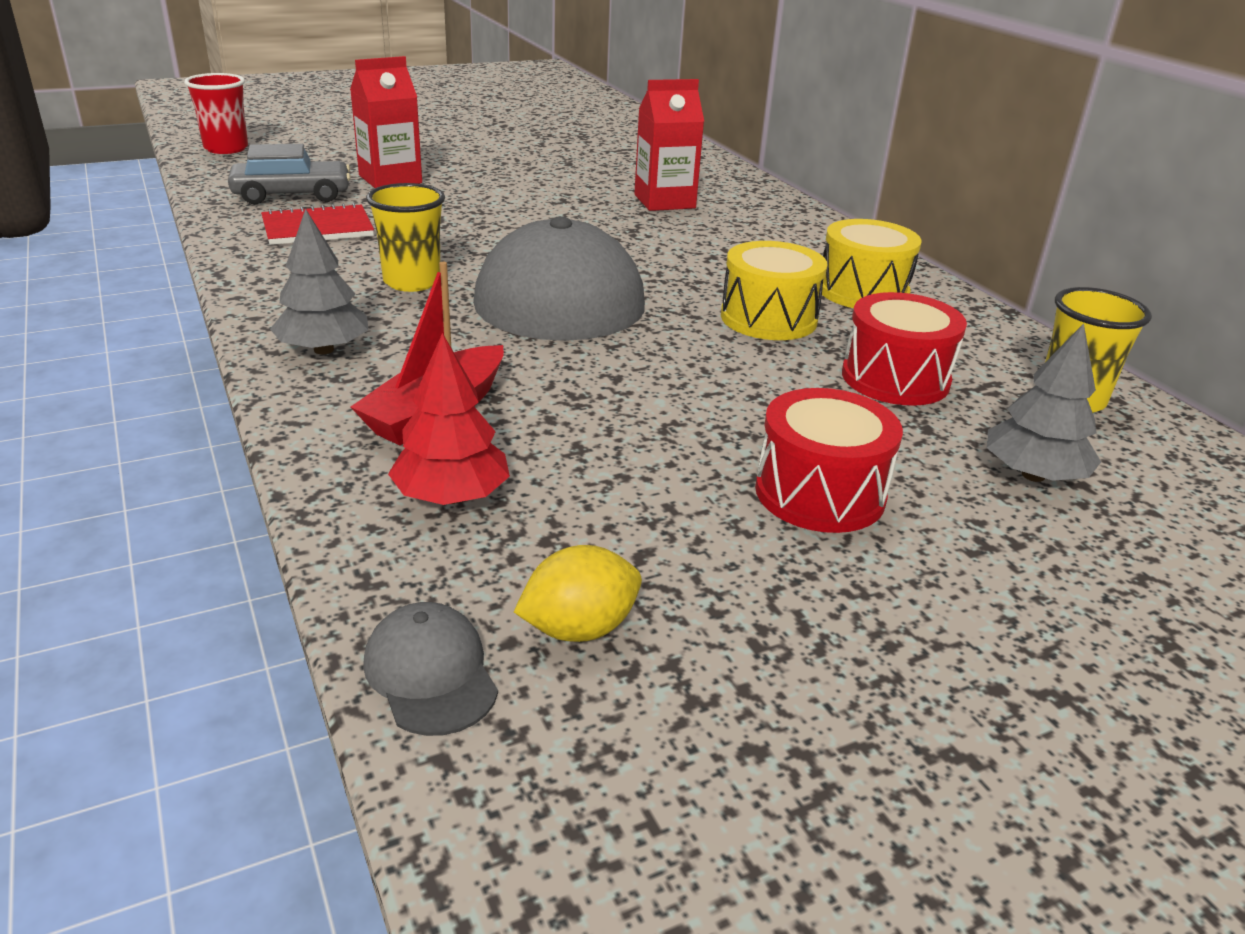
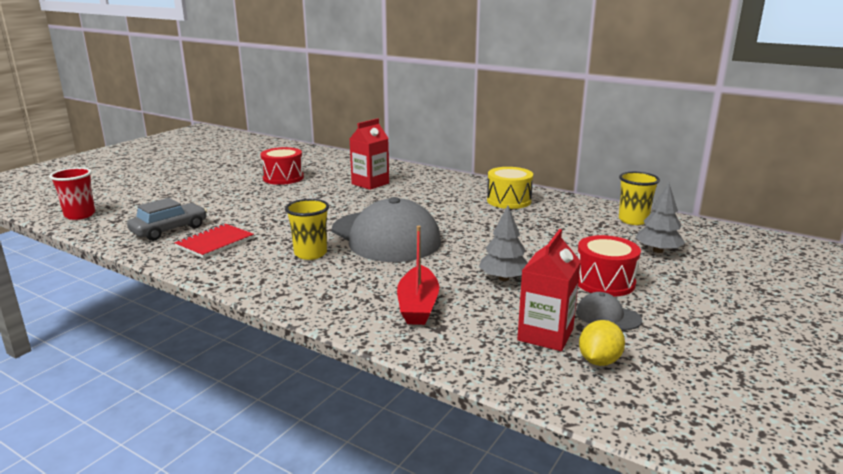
camera: 30 degrees left, 10 degrees down
grey tree [270,209,368,354] -> grey tree moved to [479,206,527,281]
red carton [350,56,422,188] -> red carton moved to [517,229,581,351]
grey cap [363,602,498,736] -> grey cap moved to [576,292,642,330]
red tree [388,333,510,505] -> none
yellow drum [721,241,827,340] -> none
red drum [842,292,967,406] -> red drum moved to [260,147,304,185]

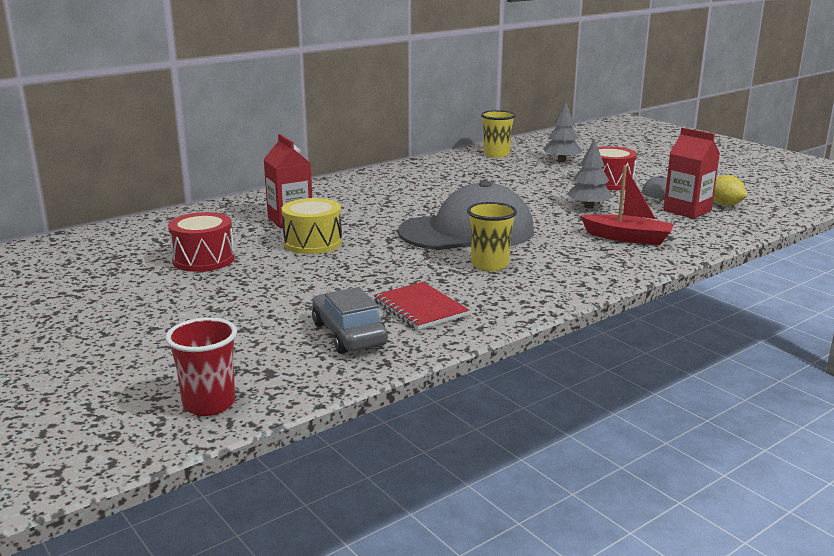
camera: 70 degrees left, 0 degrees up
yellow drum [487,167,533,209] -> yellow drum moved to [282,198,342,254]

